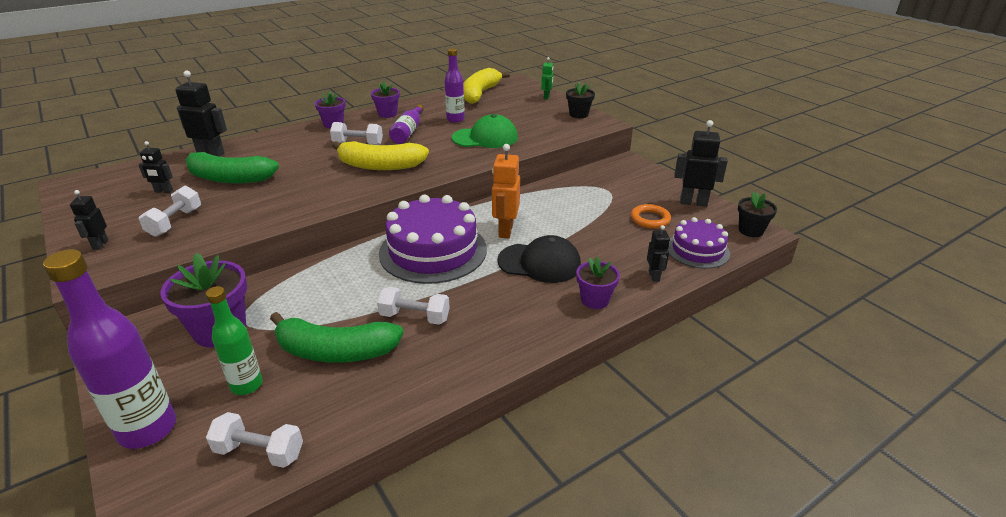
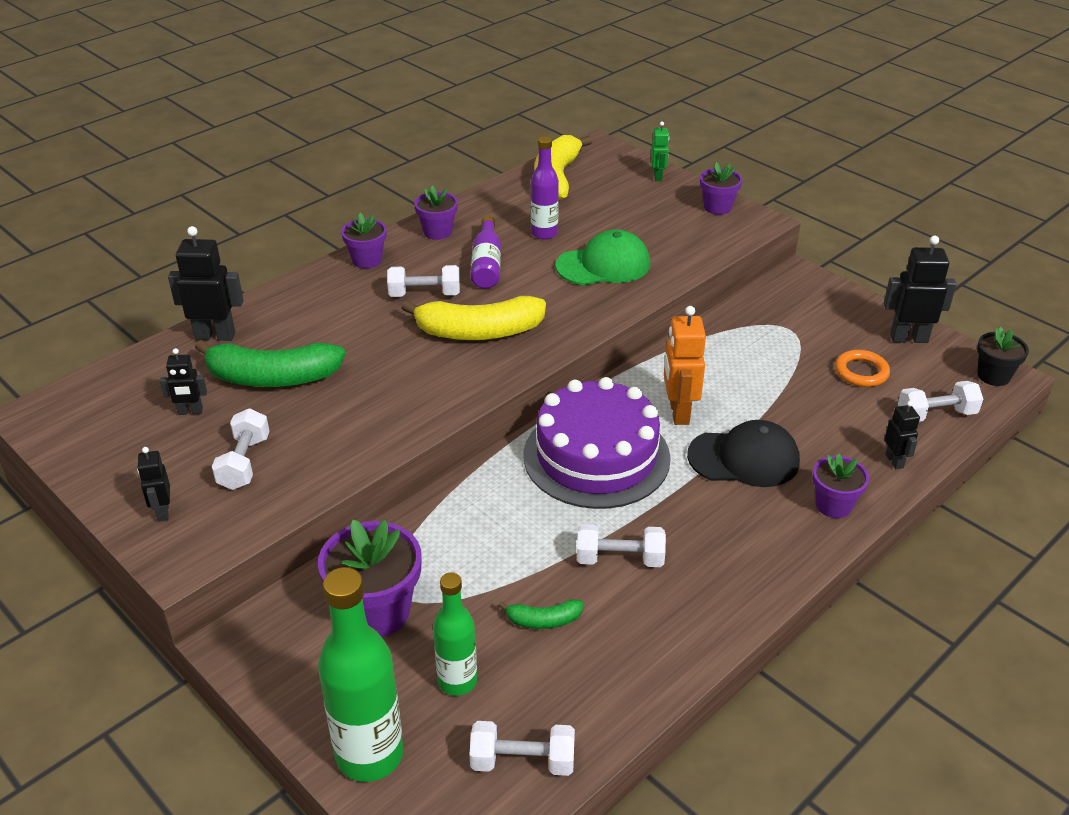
camera: 10 degrees left, 5 degrees up
purple bottle [43,249,176,449] -> green bottle [318,567,403,782]
green banana [270,312,404,362] -> green banana [498,599,583,629], size x0.47
black flower pot [566,82,595,118] -> purple flower pot [700,162,742,215]
purple cake [668,217,730,269] -> white dumbbell [898,381,983,422]

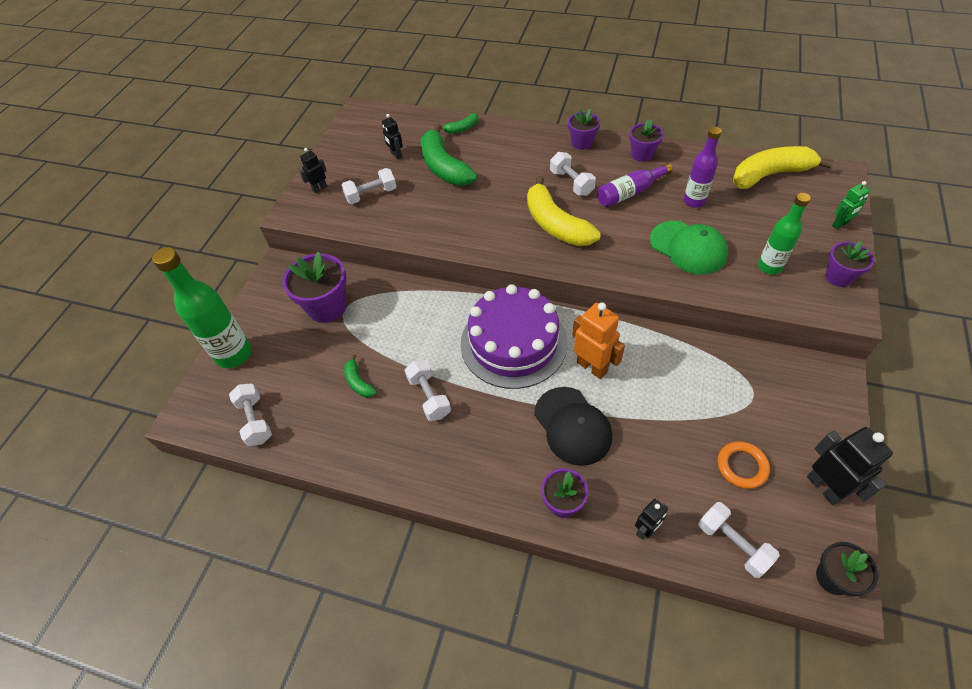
camera: 65 degrees right, 15 degrees up
black robot [168,226,244,341] -> green banana [441,113,478,134]
green bottle [433,573,477,696] -> green bottle moved to [758,193,811,275]
orange robot [664,306,706,425] -> orange robot turned 75 degrees clockwise [572,302,625,379]

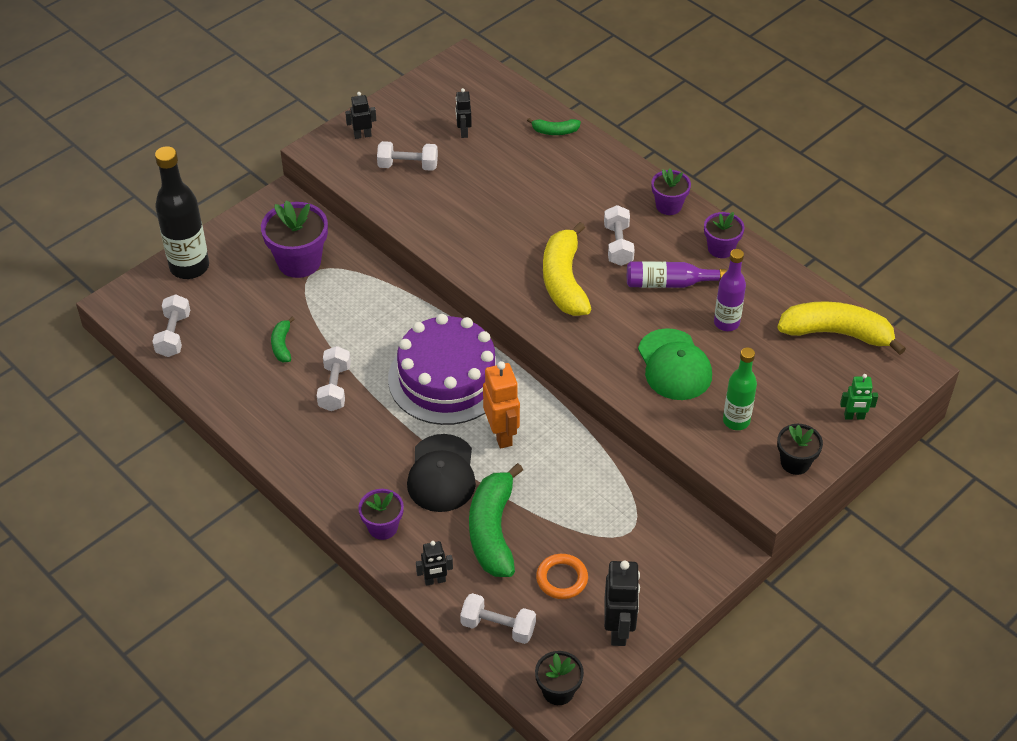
camera: 25 degrees right, 5 degrees down
green bottle [152,247,252,368] -> black bottle [155,146,209,279]
green banana [421,123,477,186] -> green banana moved to [469,463,523,577]
white dumbbell [698,502,780,578] -> white dumbbell turned 60 degrees counterclockwise [460,593,536,644]
purple flower pot [825,241,874,287] -> black flower pot [777,424,823,475]

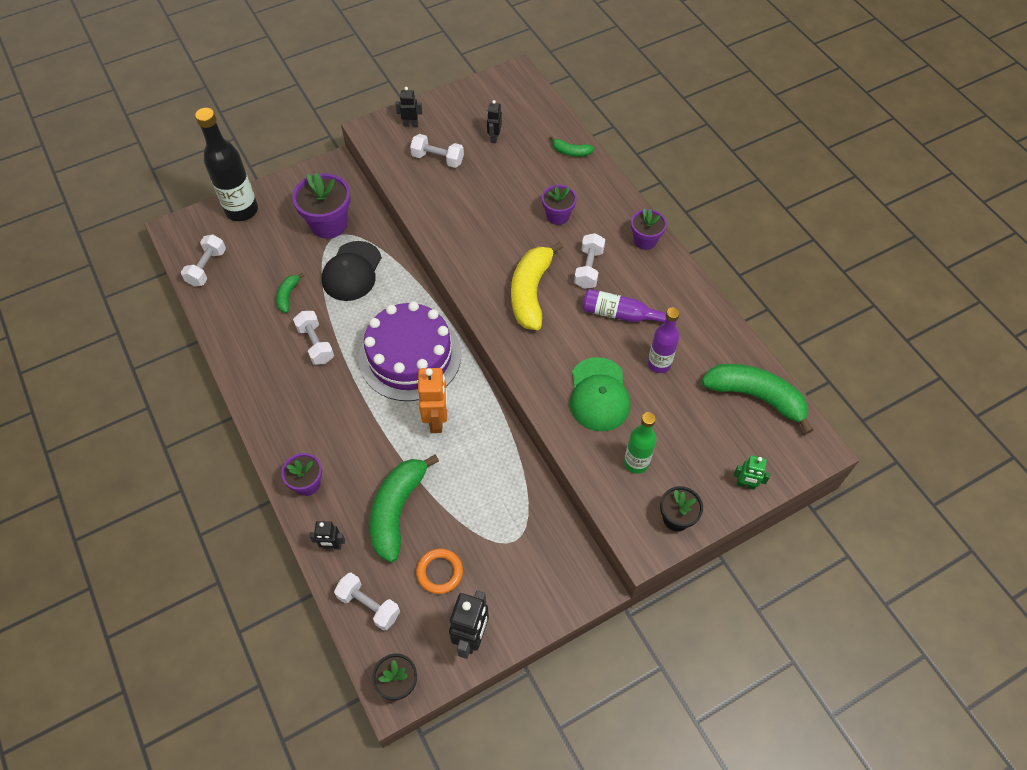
camera: 15 degrees right, 10 degrees up
white dumbbell [317,346,351,411] -> white dumbbell turned 45 degrees counterclockwise [293,311,334,365]
black cap [407,434,476,512] -> black cap moved to [322,241,382,301]
purple flower pot [704,212,745,258] -> purple flower pot moved to [542,185,577,225]
yellow banana [777,301,906,355] -> green banana [701,364,814,434]

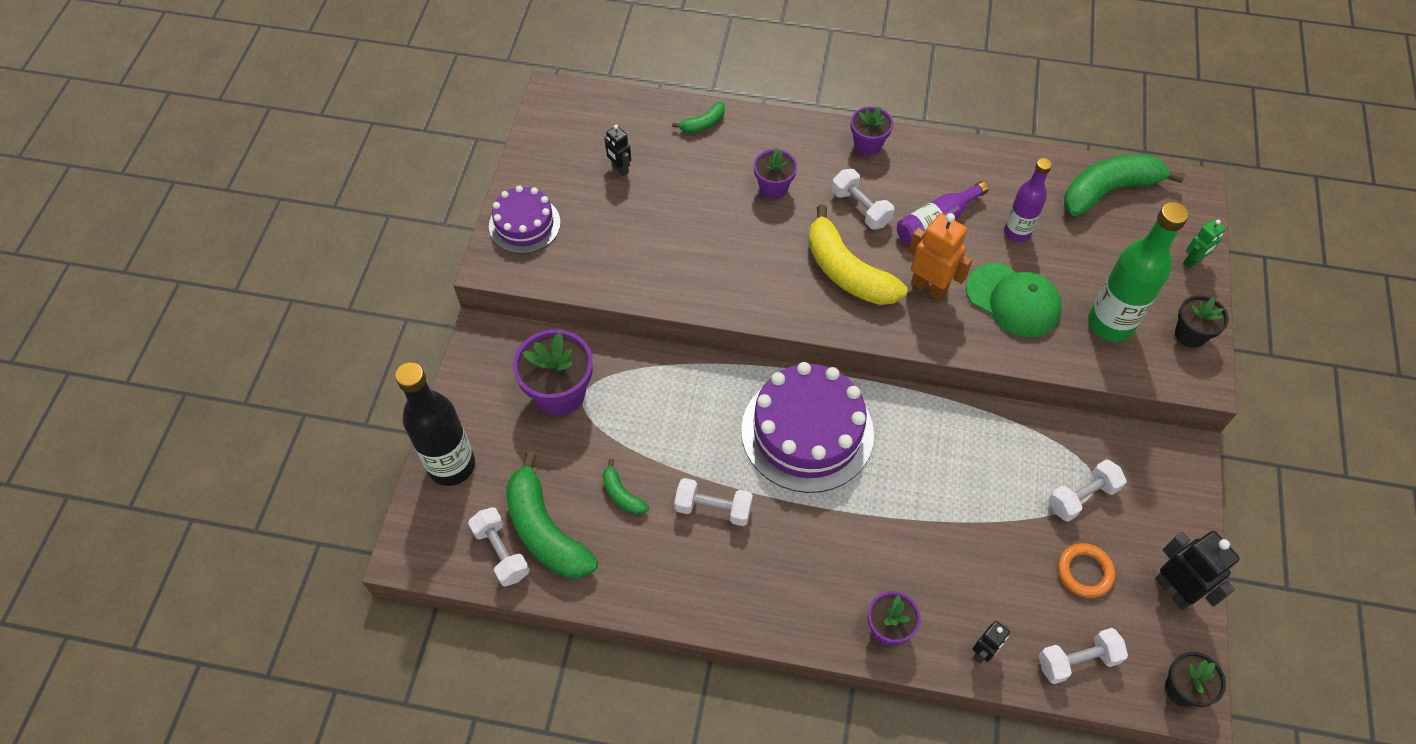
camera: 50 degrees left, 0 degrees up
black cap [322,241,382,301] -> none
green banana [370,454,439,562] -> green banana moved to [506,451,598,578]
black robot [395,87,422,127] -> purple cake [489,185,561,254]
white dumbbell [410,134,464,168] -> white dumbbell moved to [1048,459,1127,522]
orange robot [418,368,447,433] -> orange robot moved to [908,213,973,301]
green bottle [624,412,657,474] -> green bottle [1088,202,1189,342], size x1.62

